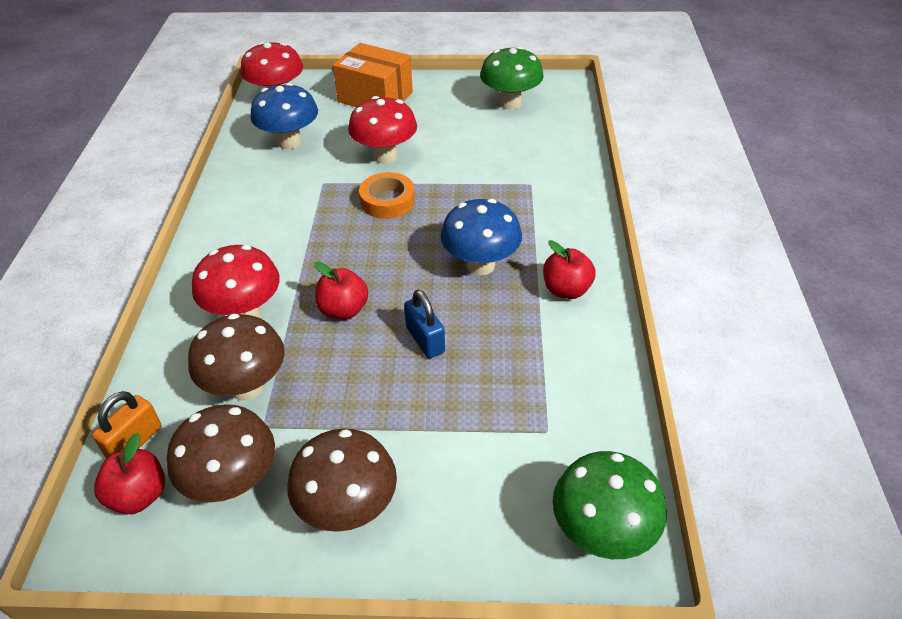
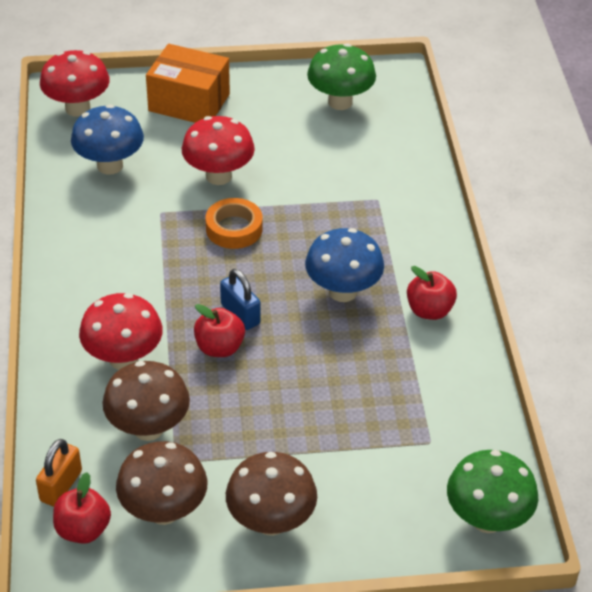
camera: 10 degrees left, 0 degrees up
blue padlock [404,290,445,358] -> blue padlock moved to [220,269,261,330]

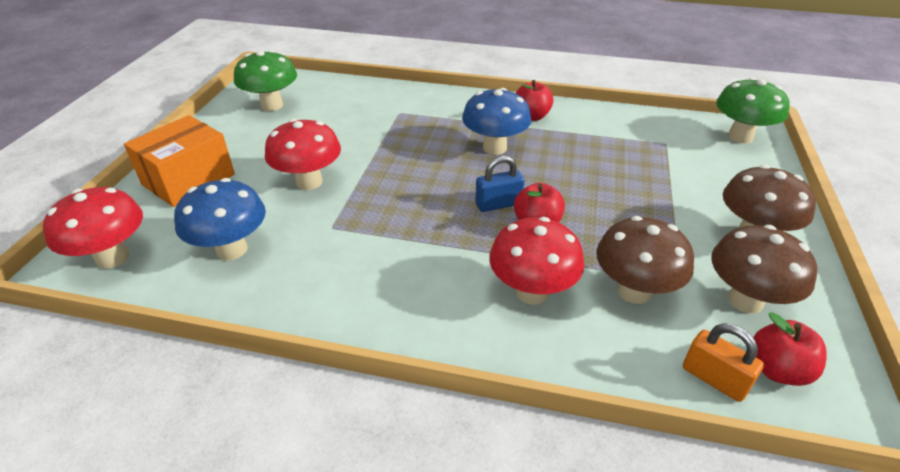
camera: 70 degrees left, 5 degrees down
orange tape [206,198,263,249] -> none

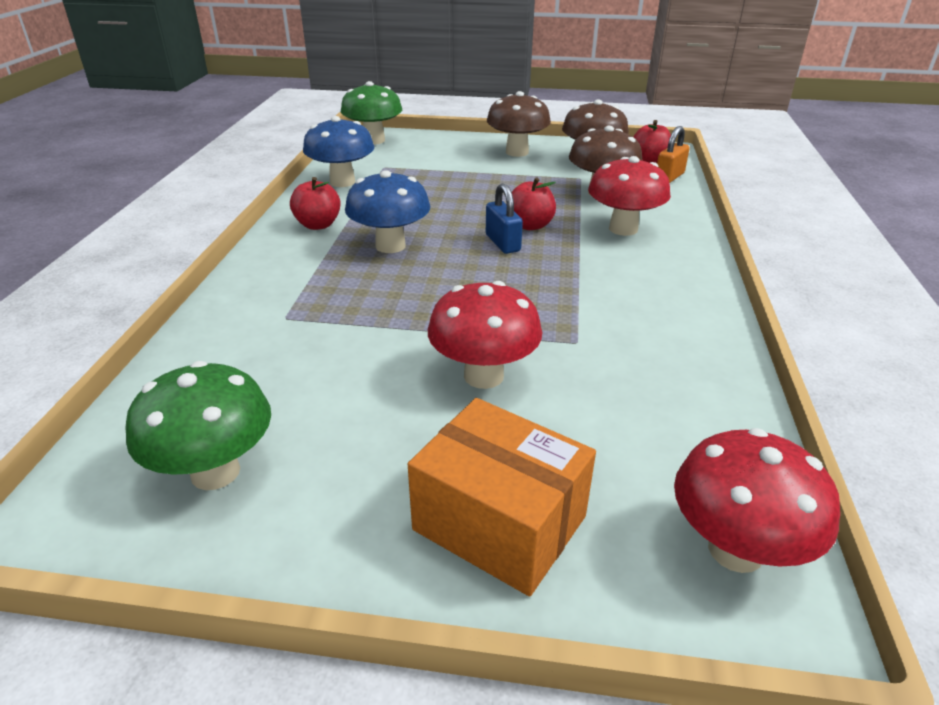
camera: 95 degrees left, 5 degrees down
blue mushroom [174,178,266,260] -> blue mushroom moved to [303,116,375,187]

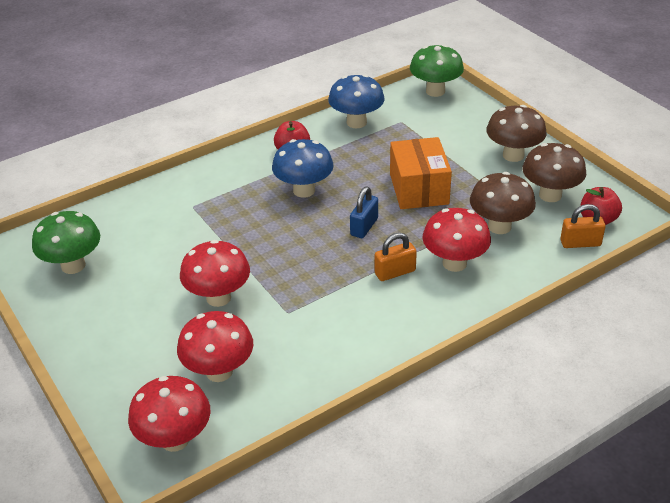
camera: 50 degrees right, 5 degrees up
orange box [408,398,596,596] -> orange box moved to [390,137,452,209]
red apple [506,177,556,230] -> none
none -> red mushroom [177,311,253,382]
none -> orange padlock [375,233,417,281]

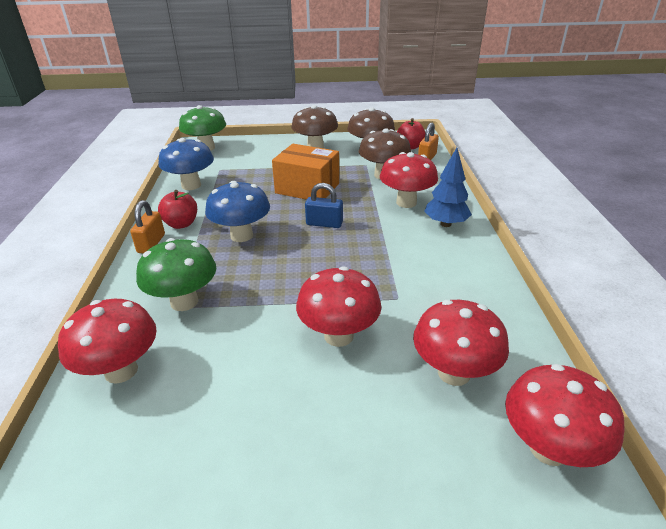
camera: 60 degrees left, 5 degrees down
green mushroom [32,211,100,274] -> green mushroom moved to [136,238,216,311]
blue padlock [350,187,378,238] -> blue padlock turned 45 degrees counterclockwise [305,183,343,228]
orange padlock [375,233,417,281] -> orange padlock moved to [130,200,165,253]
none -> red mushroom [58,299,157,384]
none -> blue tree [424,148,472,227]

